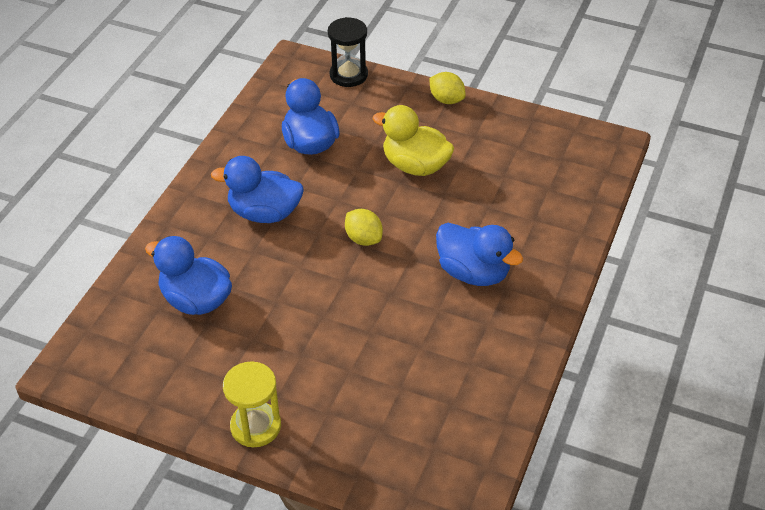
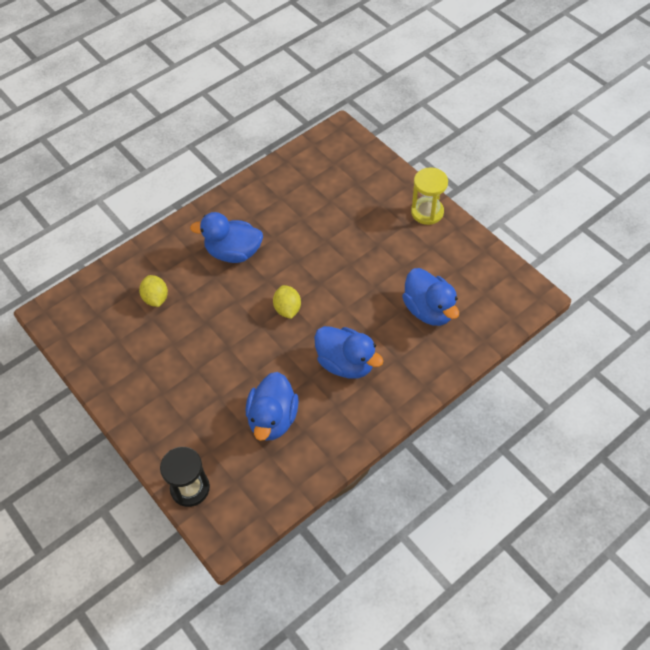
camera: 150 degrees left, 10 degrees up
yellow duck [372,105,454,176] -> none
yellow lemon [429,72,466,104] -> yellow lemon moved to [139,275,168,307]
blue duck [436,223,523,286] -> blue duck turned 60 degrees counterclockwise [190,212,263,263]

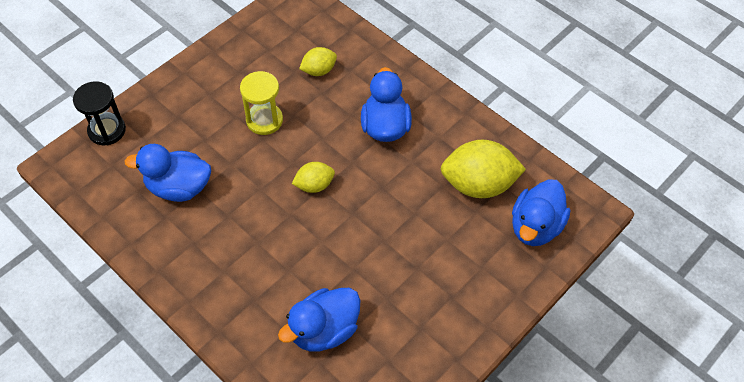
camera: 80 degrees right, 0 degrees up
blue duck [314,326,383,379] -> blue duck moved to [512,179,570,246]
yellow hourglass [411,167,448,225] -> yellow hourglass moved to [240,71,283,135]
none -> yellow lemon [441,140,526,198]

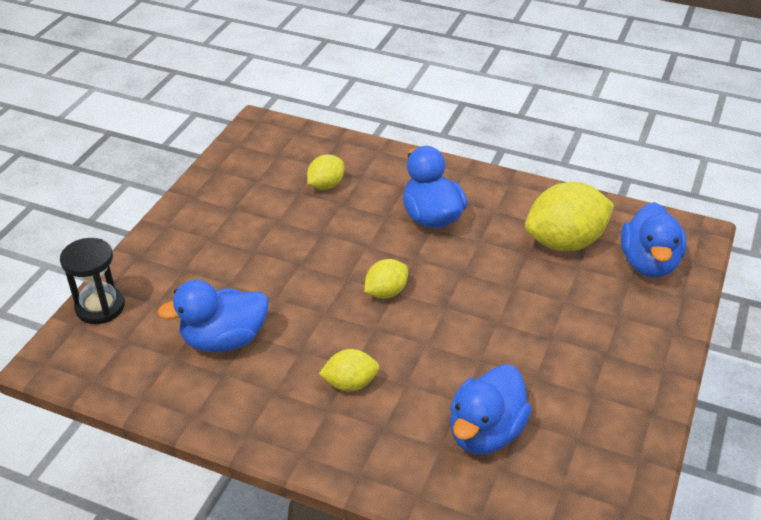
camera: 20 degrees left, 15 degrees down
yellow hourglass [240,71,283,135] -> none
none -> yellow lemon [319,349,380,392]

